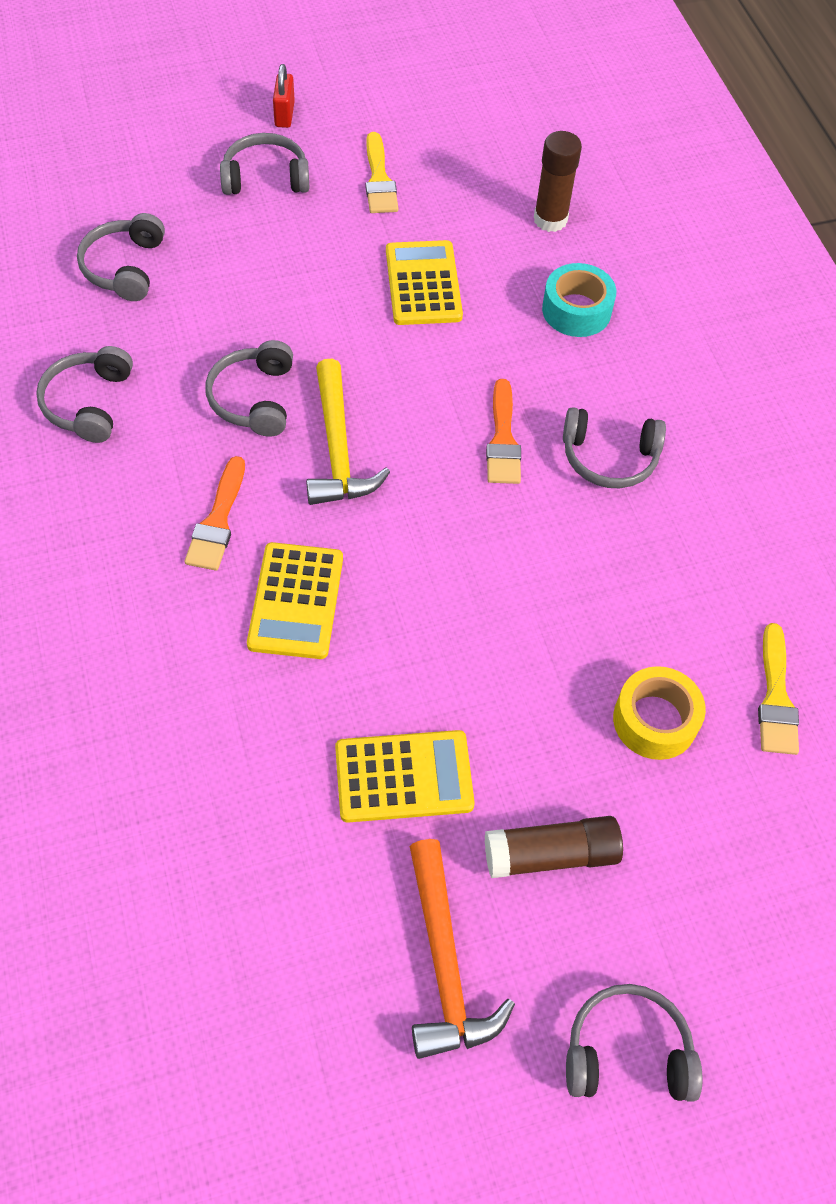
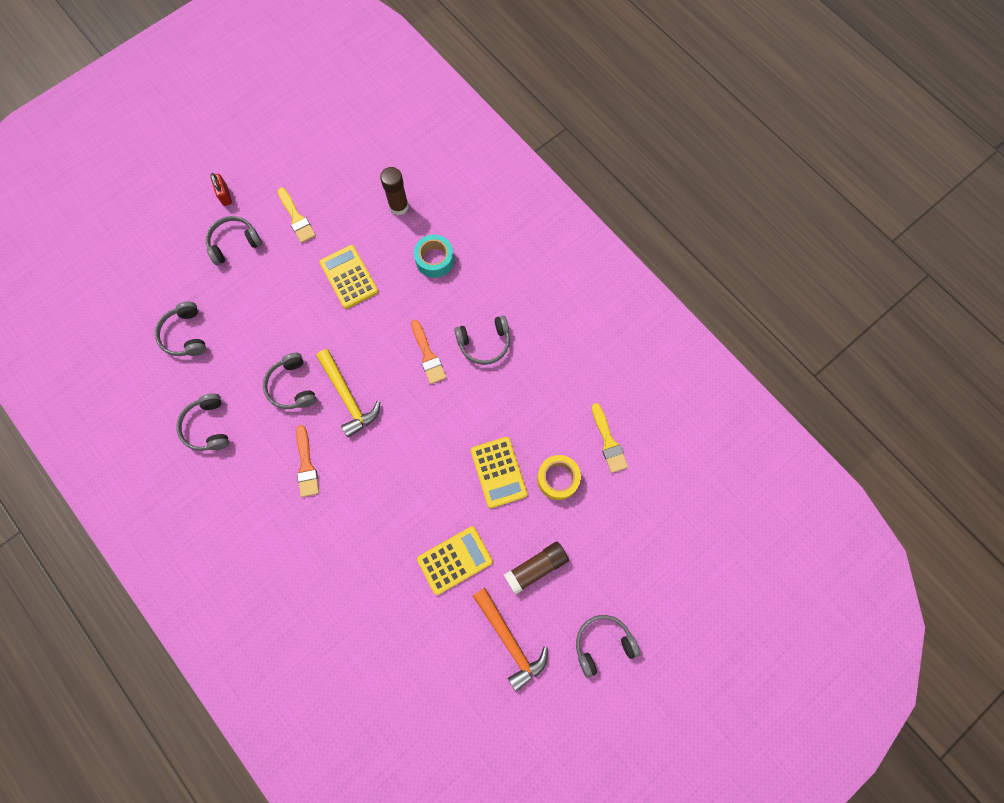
camera: 20 degrees left, 15 degrees up
yellow calculator [247,542,343,659] -> yellow calculator moved to [471,437,528,508]

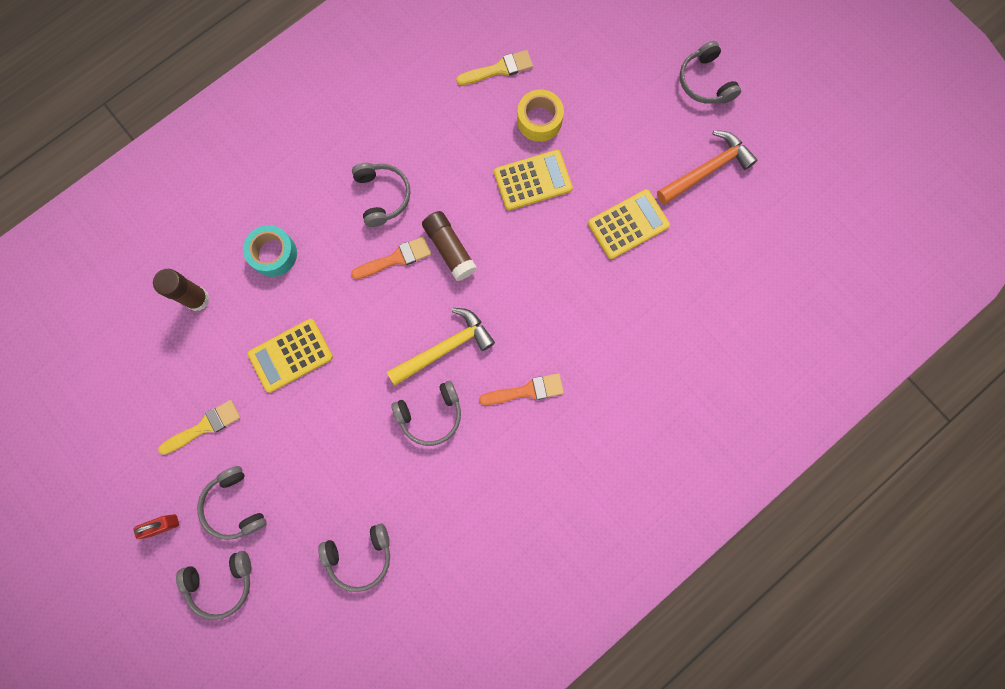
camera: 90 degrees left, 5 degrees up
grey headphones [176,394,229,451] -> grey headphones moved to [176,551,251,620]
yellow calculator [417,526,493,595] -> yellow calculator turned 90 degrees clockwise [588,189,670,259]
brown glue stick [504,542,569,595] -> brown glue stick moved to [422,211,477,281]

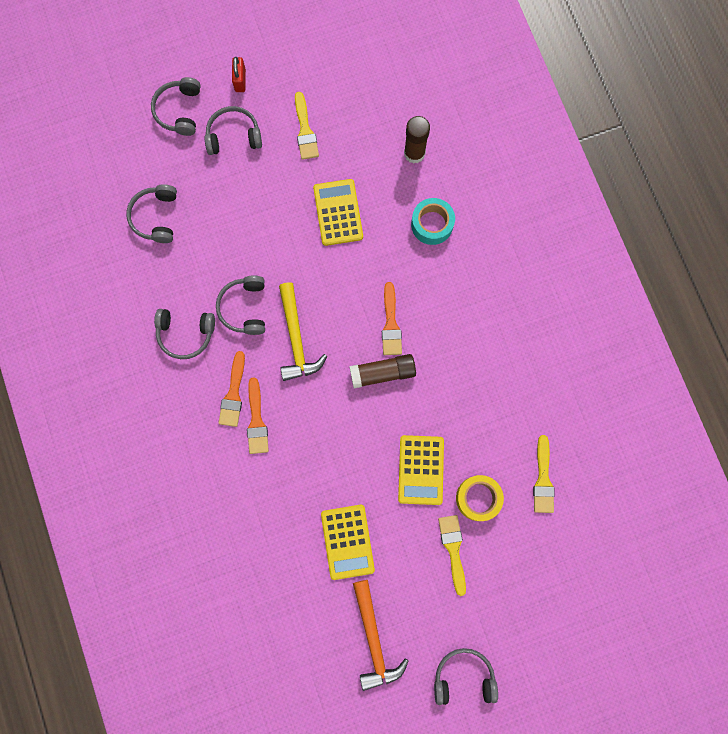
camera: 110 degrees right, 0 degrees up
grey headphones [352,163,411,227] -> grey headphones moved to [154,309,215,359]
none -> orange brush [247,377,269,454]
none -> yellow brush [438,515,466,596]

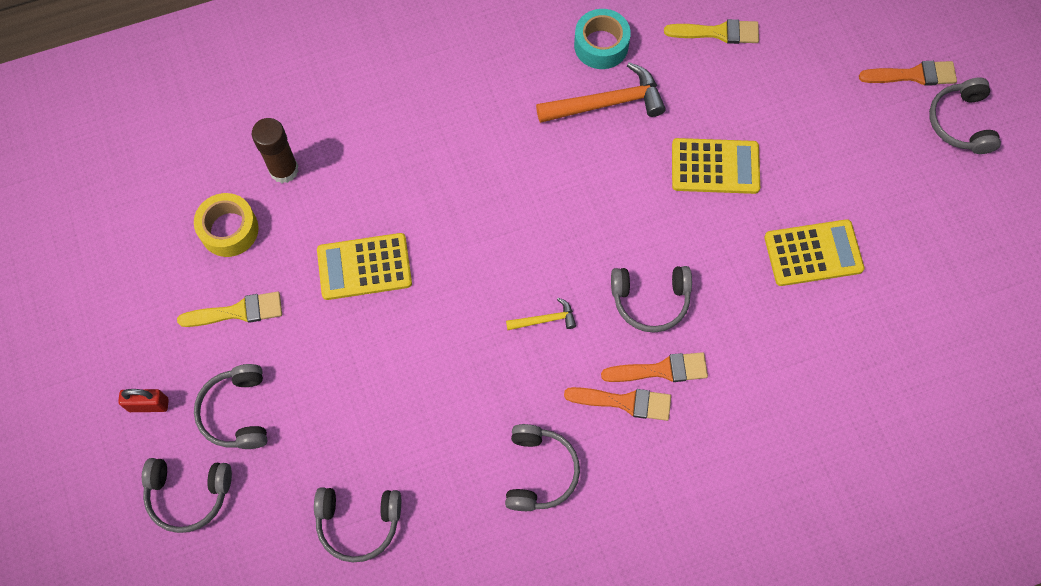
camera: 90 degrees left, 10 degrees down
grey headphones [216,275,265,335] -> grey headphones moved to [611,266,692,333]
yellow hammer [279,282,327,381] -> yellow hammer [506,298,576,330], size x0.51
brown glue stick [349,354,416,388] -> none
orange hammer [353,580,409,691] -> orange hammer moved to [536,62,666,123]
orange brush [382,282,402,355] -> orange brush moved to [859,61,957,86]
turquoise tape [411,198,455,245] -> turquoise tape moved to [574,9,631,69]
yellow brush [438,515,466,596] -> none
yellow tape [456,475,504,521] -> yellow tape moved to [194,193,259,257]

